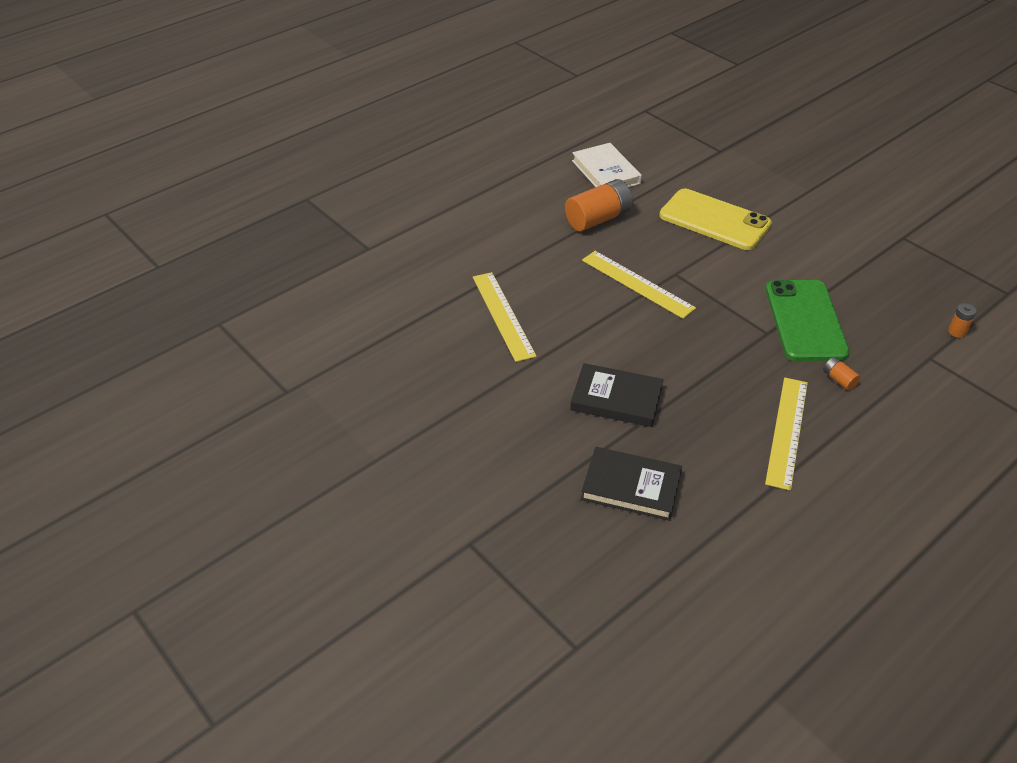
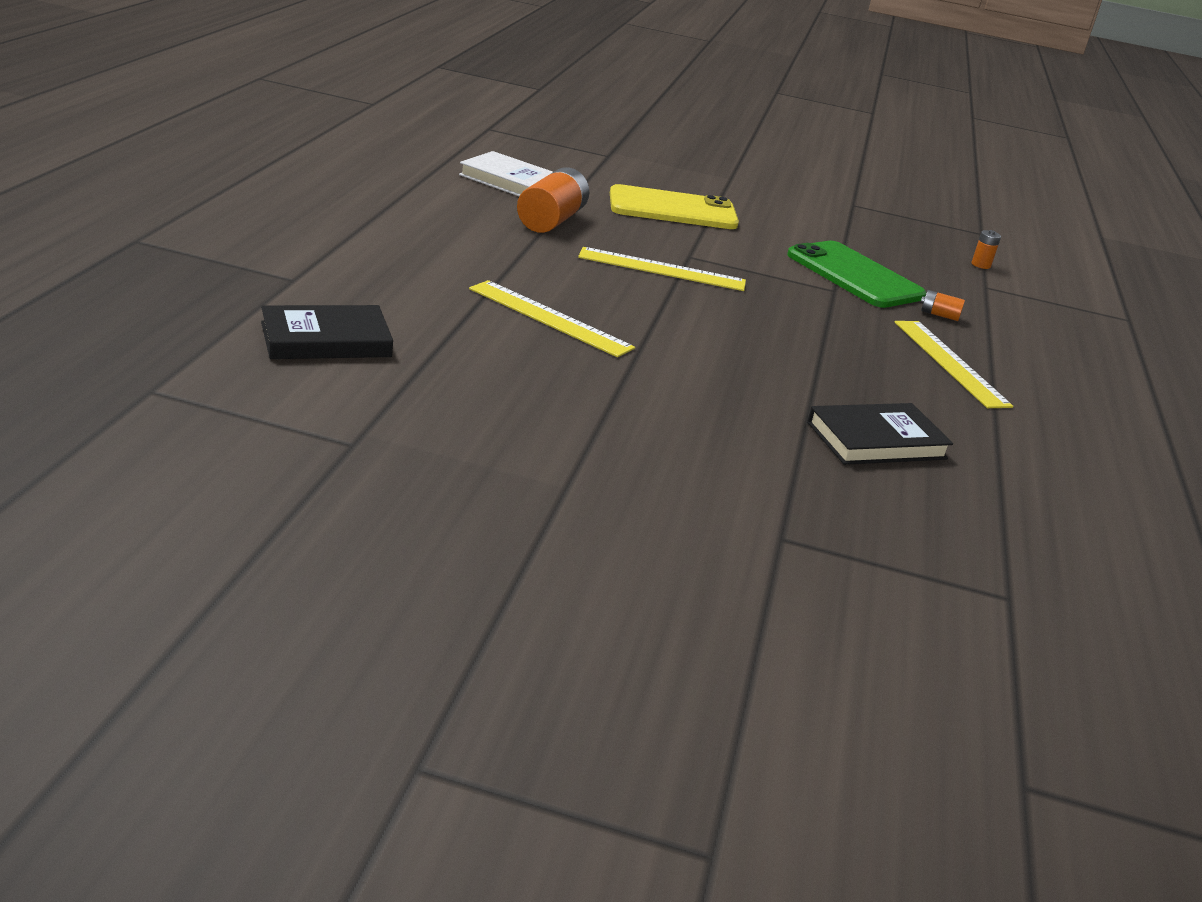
camera: 40 degrees left, 15 degrees down
black book [570,363,664,427] -> black book moved to [261,305,393,359]

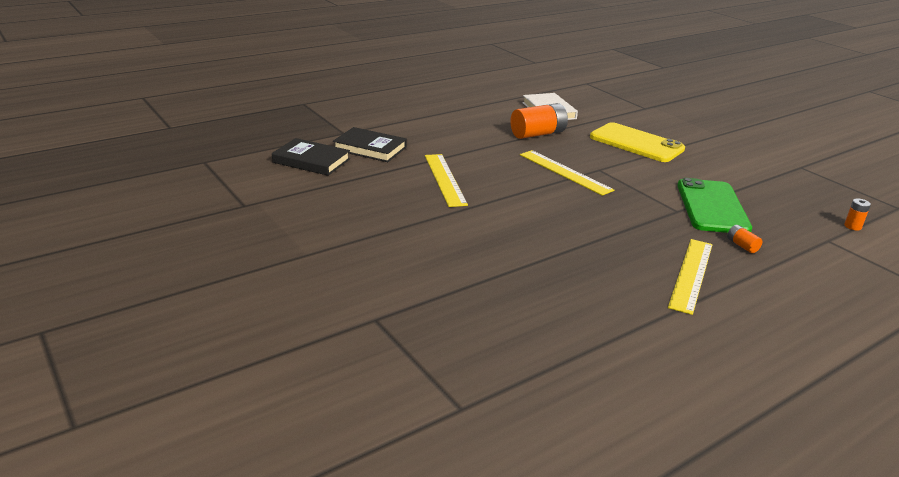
camera: 45 degrees right, 0 degrees up
black book [807,403,953,465] -> black book moved to [333,127,407,162]

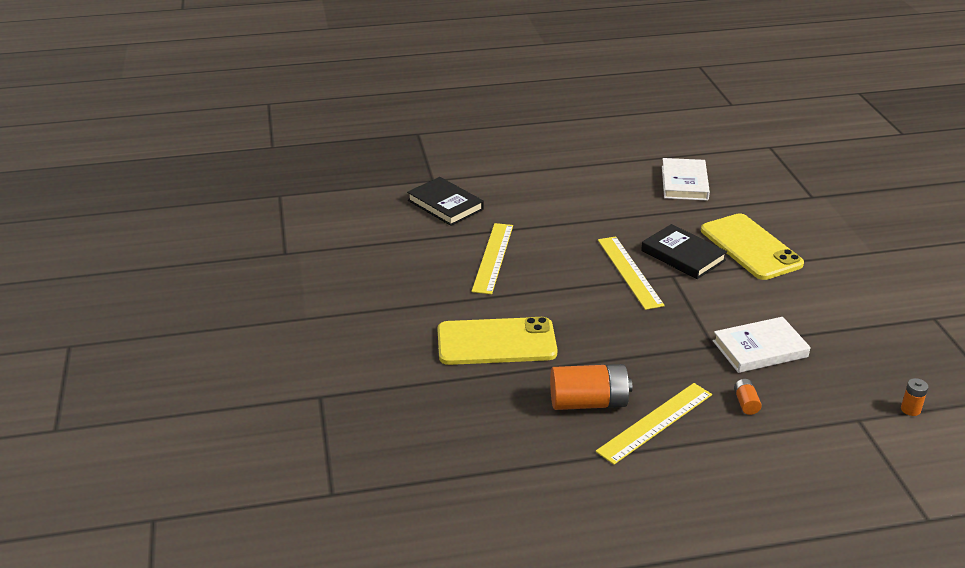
camera: 25 degrees right, 5 degrees up
black book [272,138,350,176] -> black book moved to [641,224,727,279]
orange battery [510,103,568,139] -> orange battery moved to [550,364,632,410]
green phone [677,178,752,233] -> white book [713,317,811,373]
none -> yellow phone [437,317,558,365]

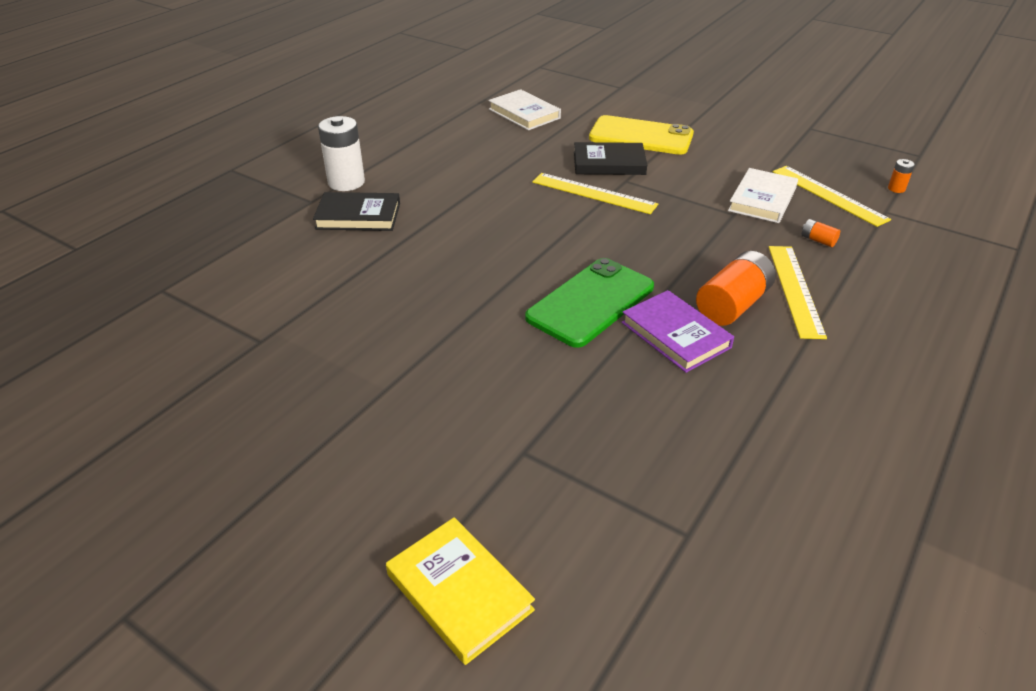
camera: 45 degrees left, 5 degrees up
yellow phone [437,317,558,365] -> green phone [525,258,654,348]
yellow ruler [472,223,513,294] -> yellow ruler moved to [773,166,891,227]
none -> white battery [318,116,365,191]
none -> yellow book [386,517,535,665]
none -> purple book [621,290,734,373]

